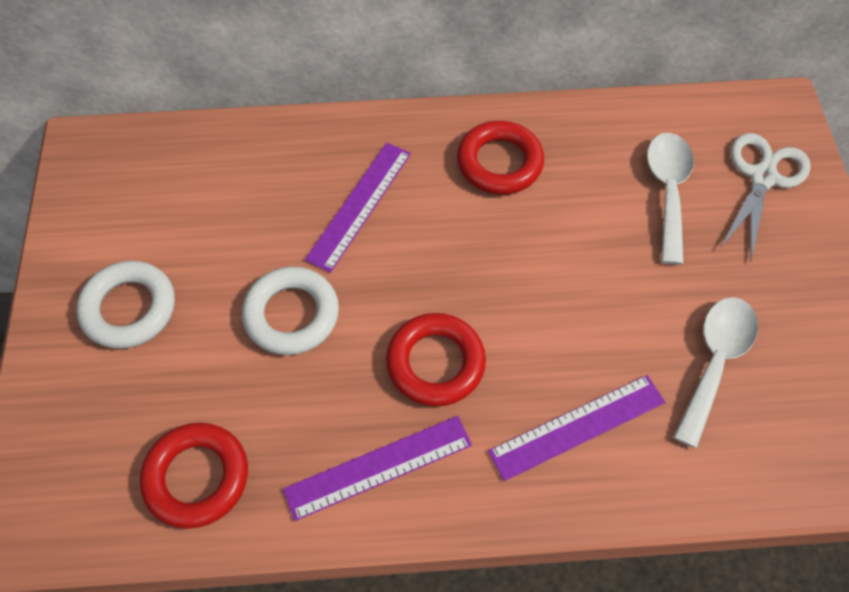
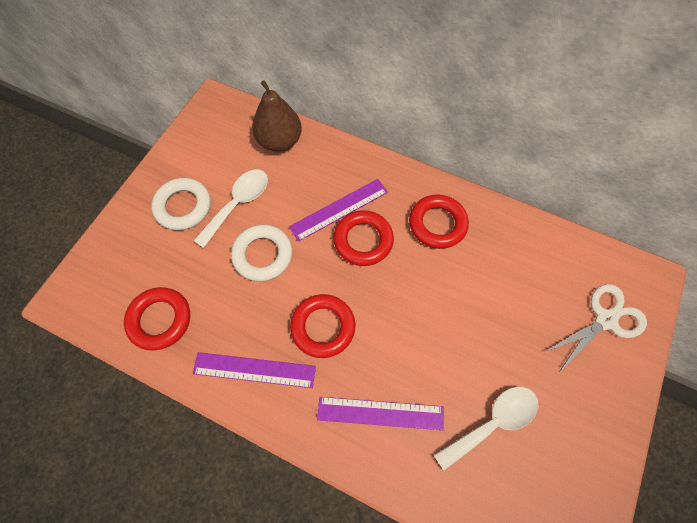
camera: 30 degrees right, 5 degrees up
white spoon [647,133,694,265] -> white spoon moved to [193,170,268,248]
none -> brown pear [252,80,302,152]
none -> red ring [333,210,394,266]

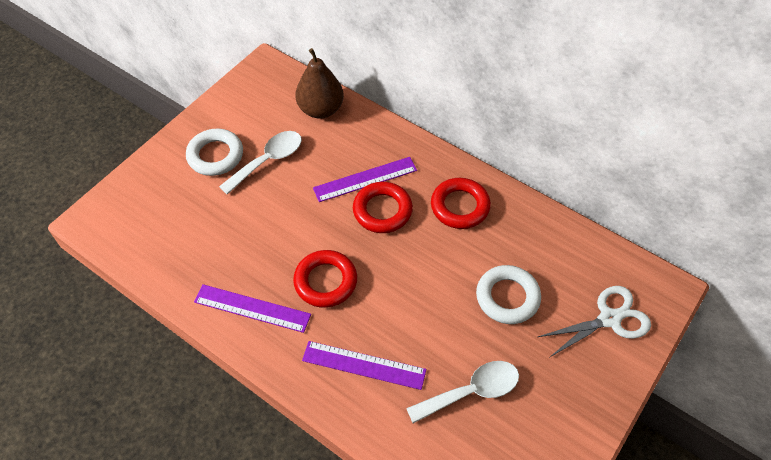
camera: 10 degrees right, 10 degrees down
red ring [124,287,190,350] -> none
white ring [231,224,292,281] -> white ring moved to [476,265,541,324]

